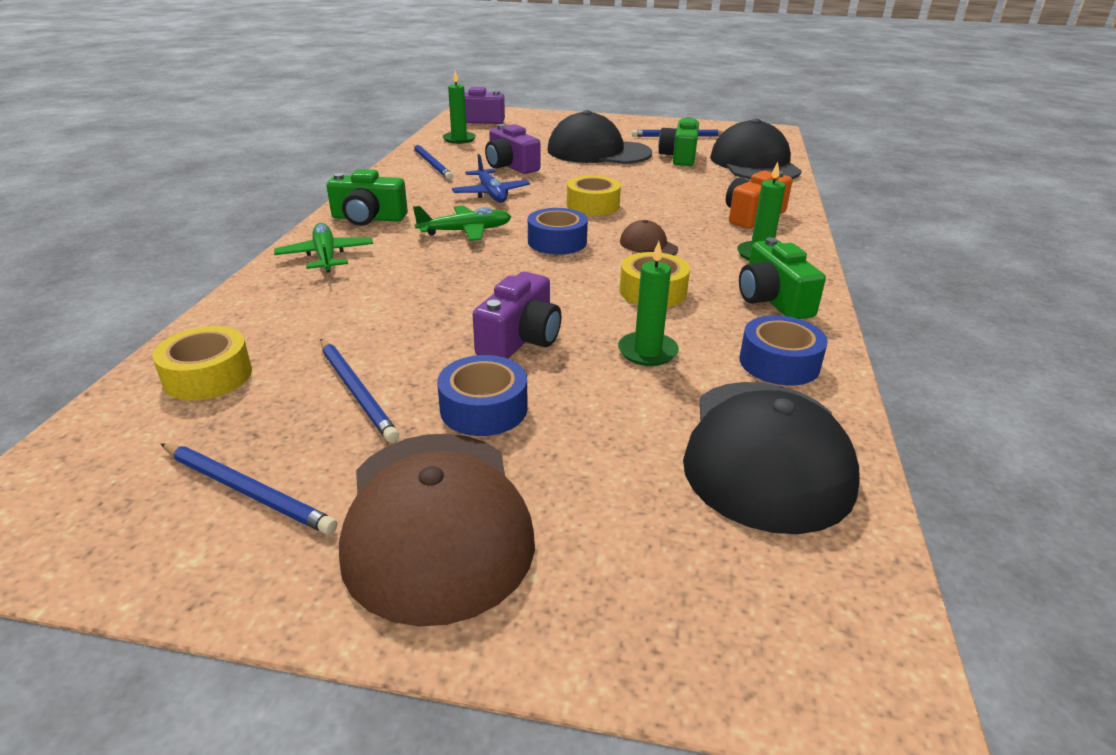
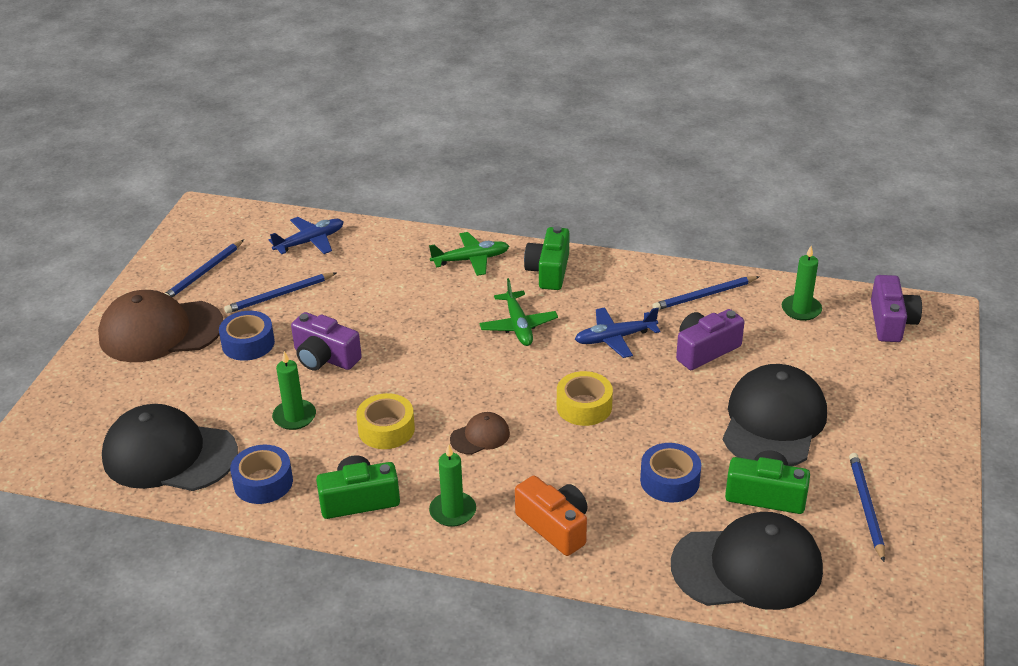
camera: 95 degrees right, 5 degrees up
yellow tape [153,326,252,401] -> blue plane [269,217,343,254]
blue tape [528,208,588,255] -> blue tape moved to [640,443,701,503]

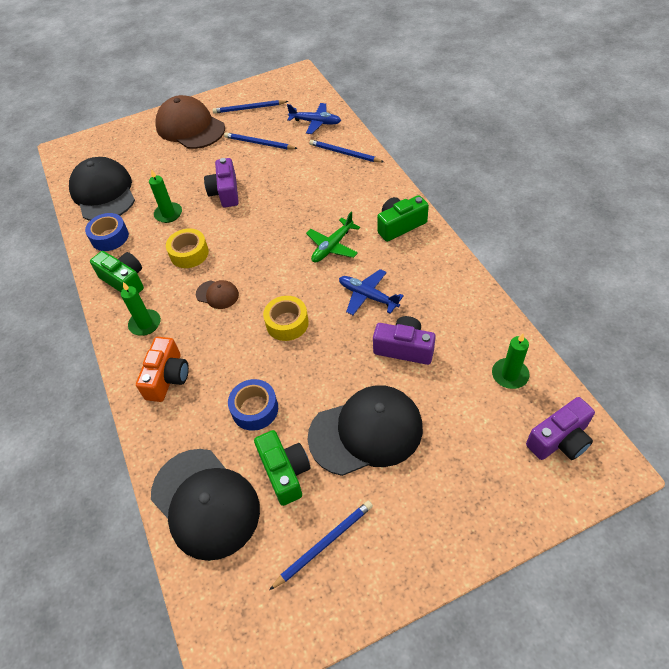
camera: 55 degrees right, 15 degrees up
blue tape [219,311,275,361] -> none
green plane [429,232,509,276] -> none
blue pencil [652,276,760,310] -> blue pencil moved to [309,140,384,163]

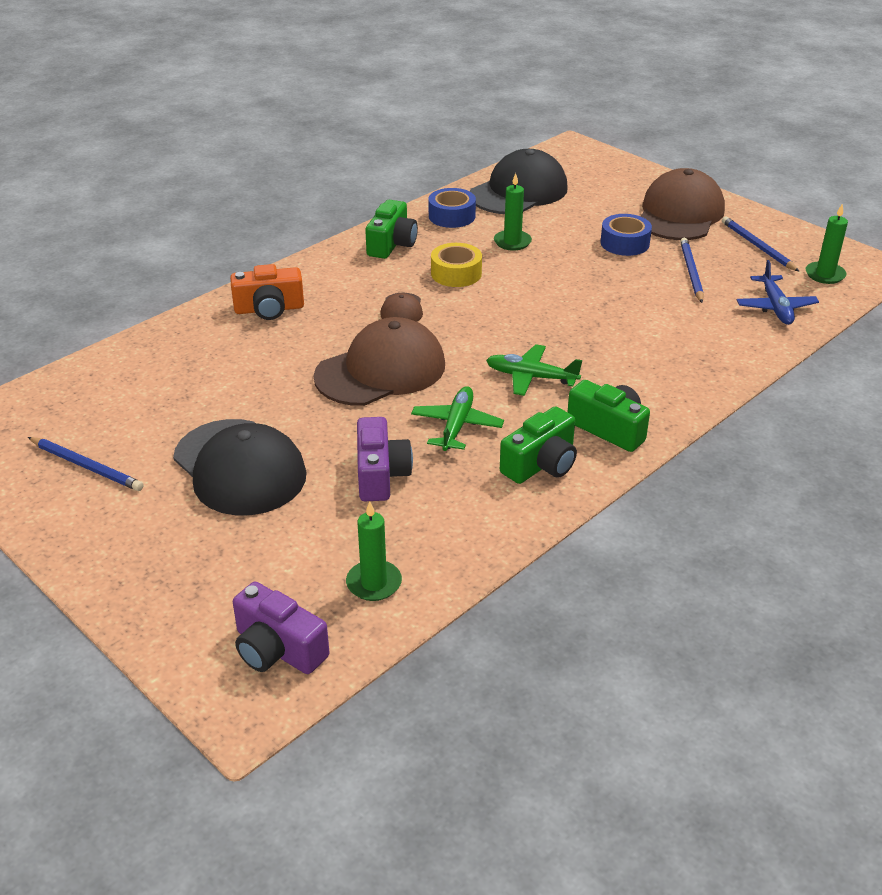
camera: 65 degrees right, 15 degrees down
green candle [121,282,161,336] -> green candle moved to [806,204,848,284]
black cap [151,449,260,561] -> none
purple camera [204,158,239,207] -> none
blue tape [228,379,278,431] -> blue tape moved to [601,214,652,256]
green camera [254,430,311,506] -> green camera moved to [500,406,577,484]
yellow tape [263,296,309,341] -> brown cap [314,317,445,406]
blue pencil [309,140,384,163] -> none
blue plane [339,269,404,315] -> green plane [411,386,504,451]

